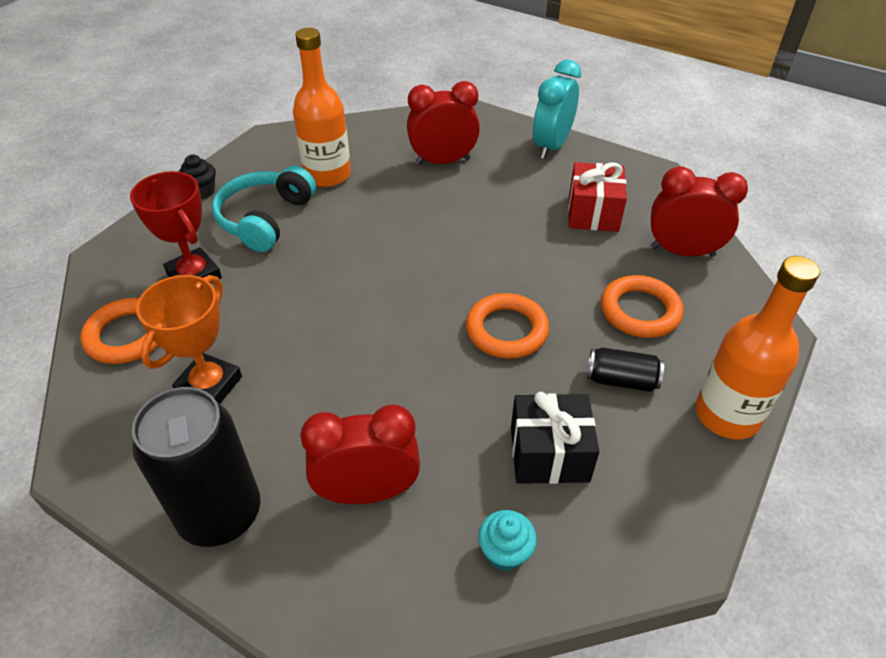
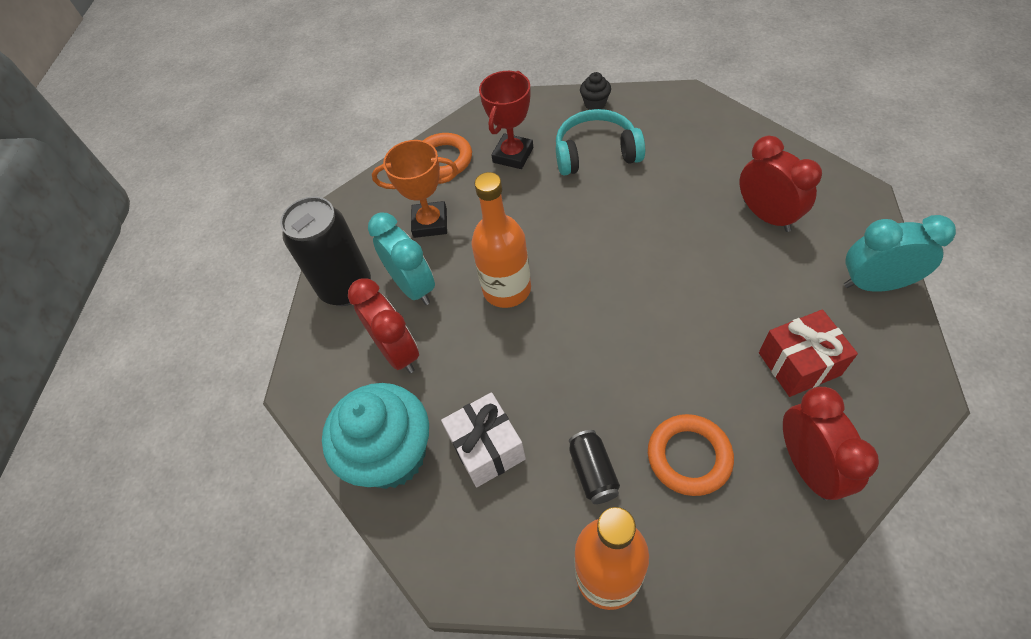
camera: 70 degrees right, 10 degrees up
orange bottle [293,28,351,187] -> orange bottle moved to [471,172,531,308]
orange ring [466,293,549,359] -> none
turquoise cupcake [478,510,537,571] -> turquoise cupcake [322,383,429,489], size x2.36
black gift [511,392,600,484] -> white gift [441,392,526,487]
none -> turquoise clock [368,212,435,305]

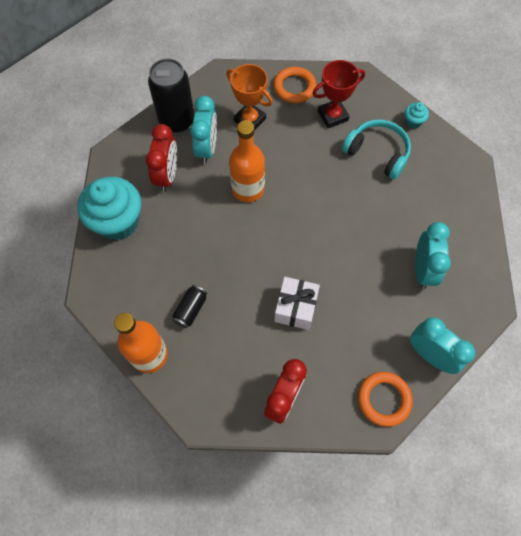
camera: 35 degrees right, 10 degrees up
white gift [441,392,526,487] -> white gift moved to [274,277,320,330]
black cupcake [580,72,611,110] -> turquoise cupcake [405,102,429,129]
orange ring [648,414,734,496] -> orange ring moved to [358,372,413,427]
red clock [739,136,822,232] -> turquoise clock [415,222,451,289]
red gift [759,309,858,397] -> none

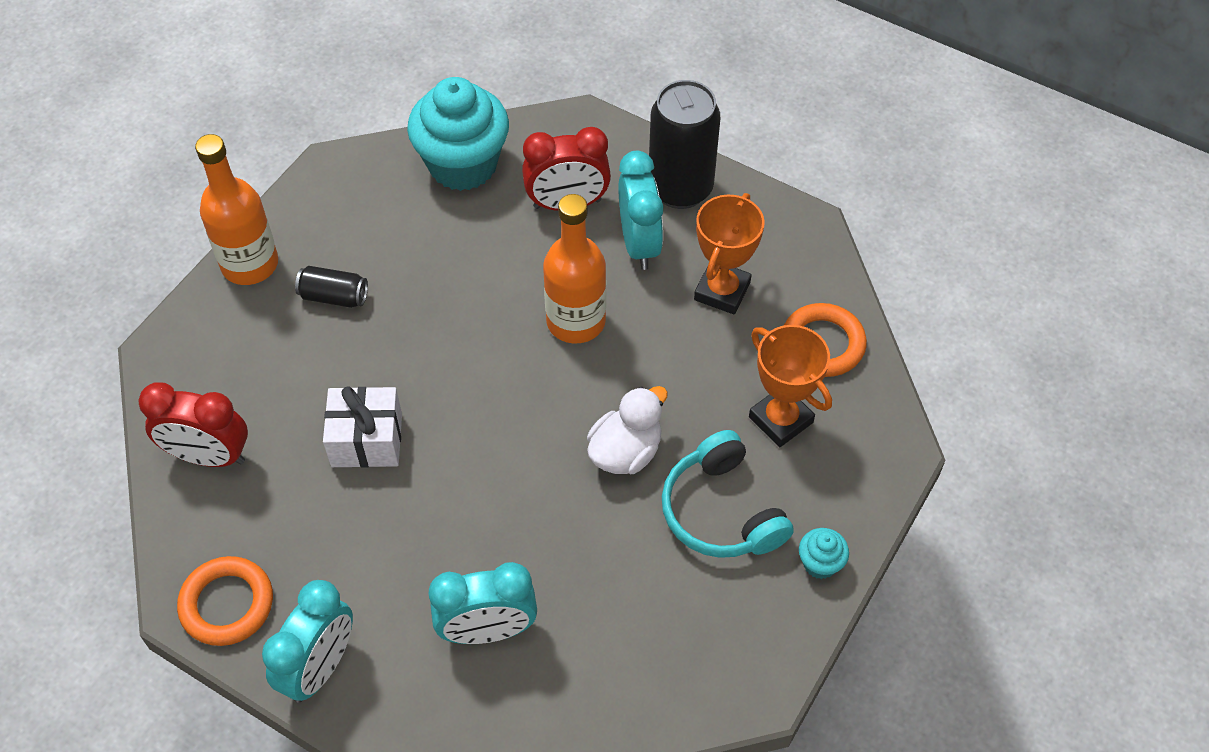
camera: 75 degrees right, 10 degrees down
turquoise clock [190,96,217,164] -> turquoise clock turned 90 degrees counterclockwise [618,151,663,270]
red trophy [312,60,365,128] -> orange trophy [749,325,832,447]
turquoise headphones [342,119,411,180] -> turquoise headphones turned 135 degrees clockwise [662,430,794,558]
none -> white duck [587,386,668,474]

